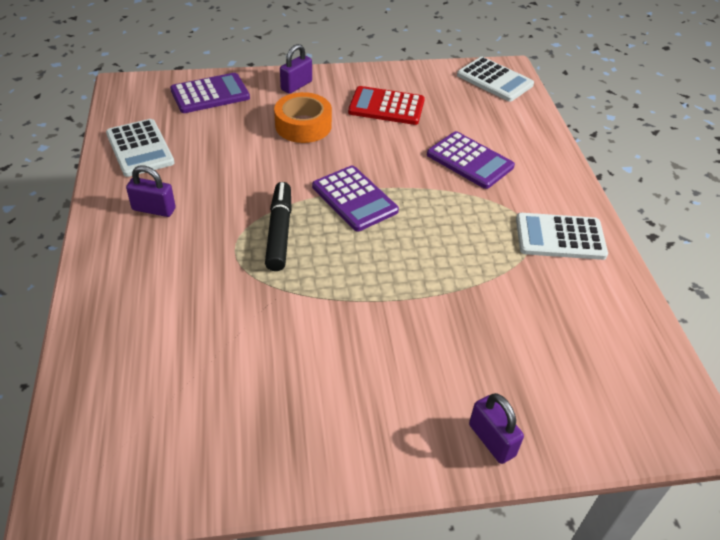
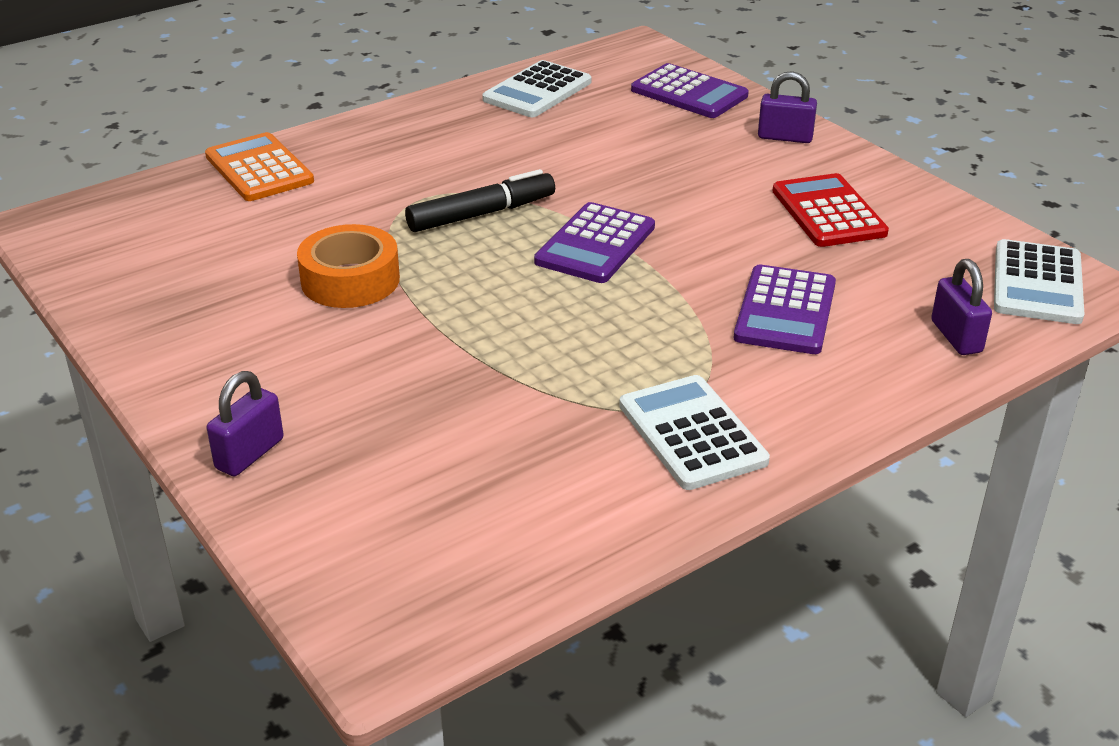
camera: 65 degrees right, 10 degrees down
purple padlock [126,166,176,217] -> purple padlock moved to [931,259,992,355]
orange tape [274,92,332,143] -> orange tape moved to [297,224,400,308]
none -> orange calculator [205,132,314,201]

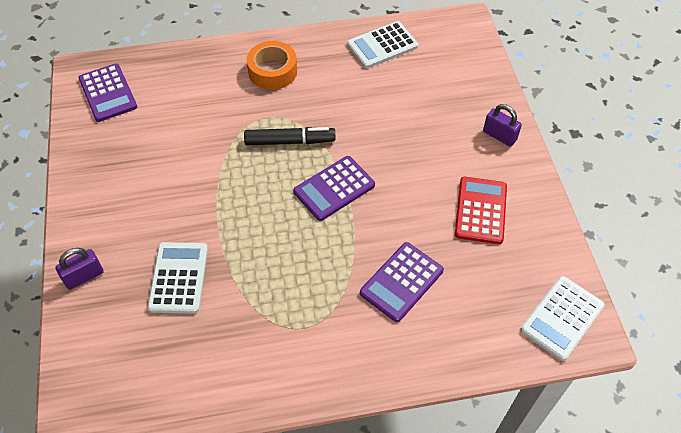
camera: 25 degrees right, 20 degrees up
orange calculator [205,132,314,201] -> none
orange tape [297,224,400,308] -> orange tape moved to [247,41,297,90]
white calculator [619,375,770,490] -> white calculator moved to [147,242,208,314]
purple calculator [631,63,749,118] -> purple calculator moved to [78,64,137,122]
purple padlock [931,259,992,355] -> none

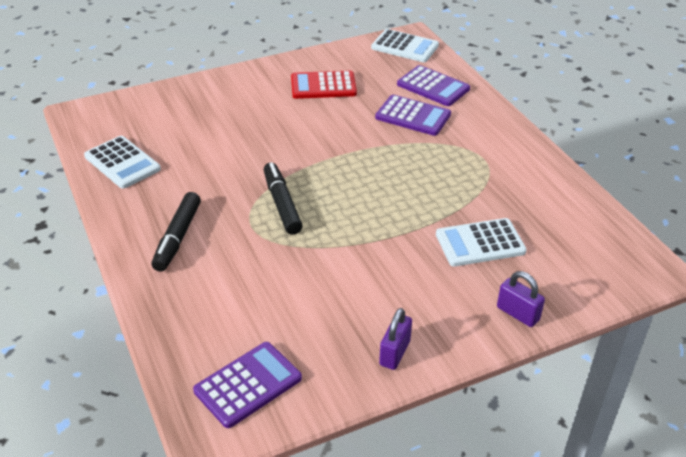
camera: 105 degrees left, 15 degrees down
orange tape [247,41,297,90] -> black marker [151,192,201,272]
purple calculator [293,156,375,221] -> purple calculator moved to [397,65,470,106]
purple padlock [483,104,522,147] -> purple padlock moved to [379,308,412,370]

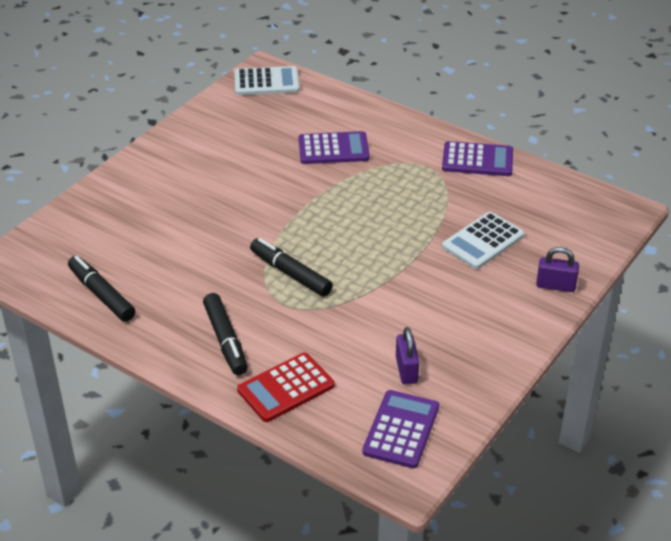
camera: 30 degrees left, 0 degrees up
white calculator [84,136,161,189] -> black marker [68,256,135,322]
red calculator [291,71,357,99] -> red calculator moved to [237,353,334,422]
purple padlock [379,308,412,370] -> purple padlock moved to [396,327,419,384]
purple calculator [397,65,470,106] -> purple calculator moved to [442,141,513,176]

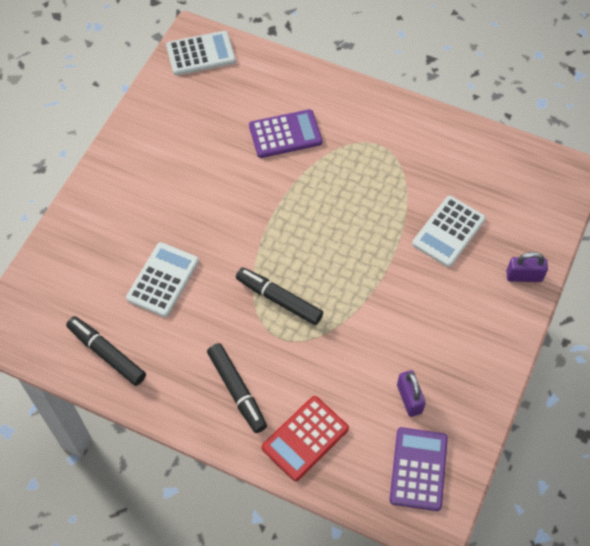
camera: 10 degrees left, 20 degrees up
purple calculator [442,141,513,176] -> none
none -> white calculator [126,242,199,317]

